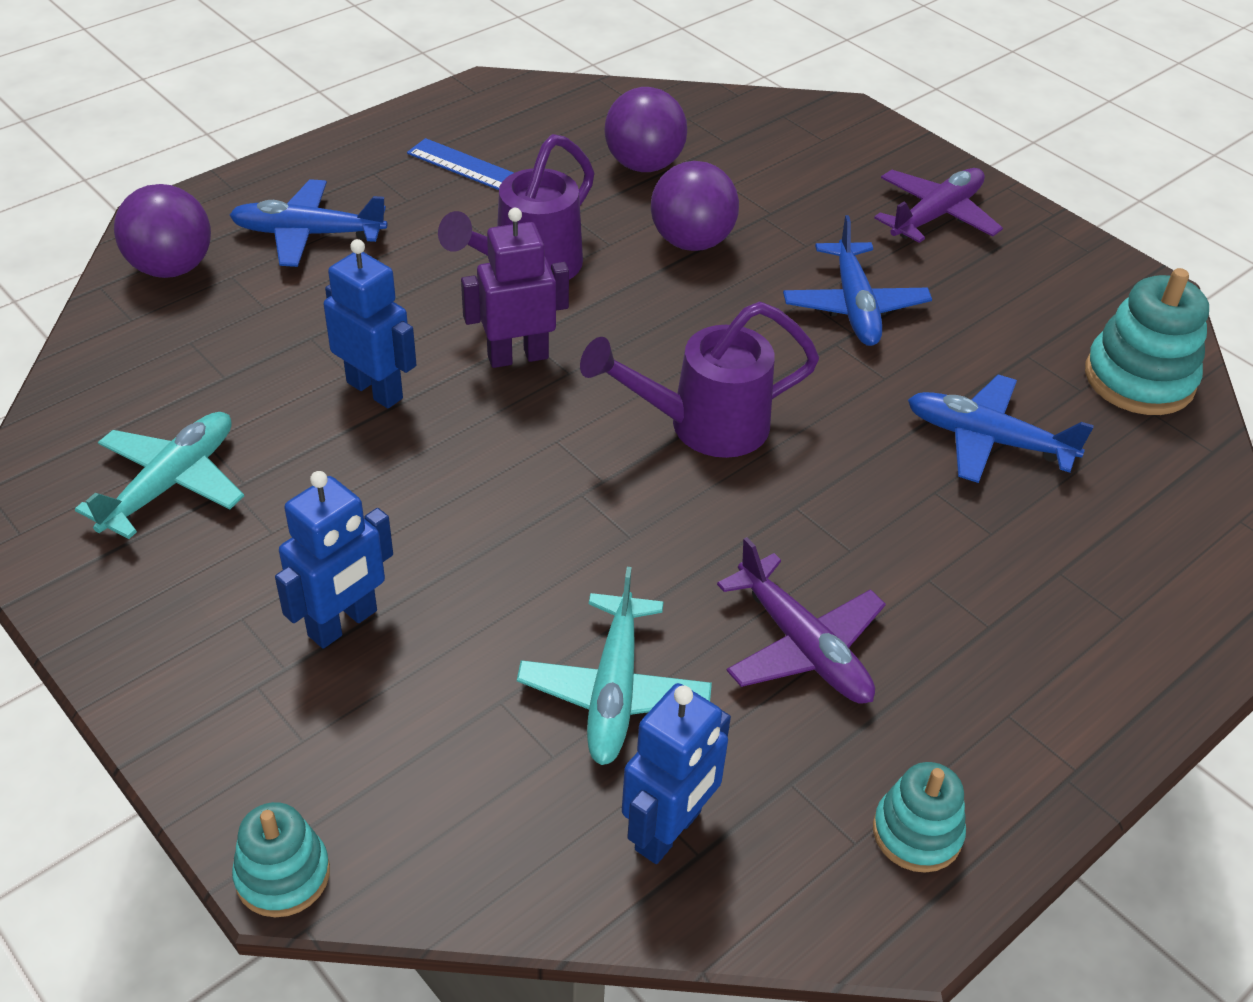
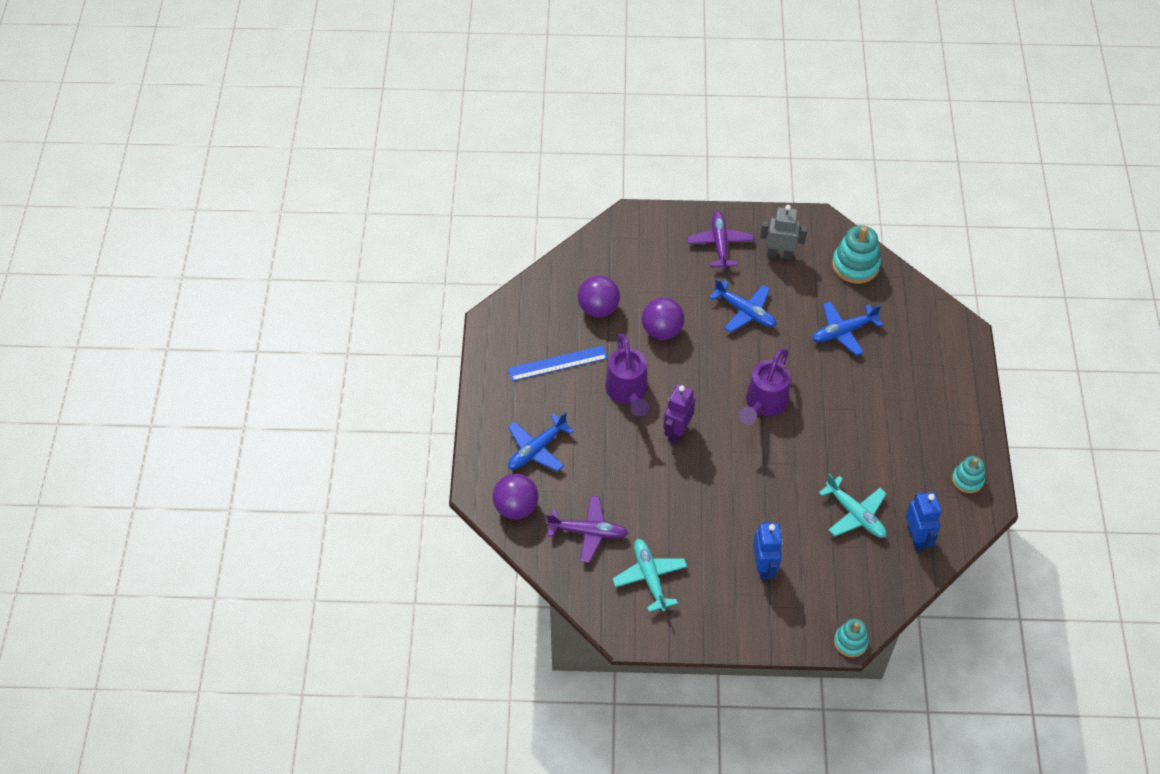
camera: 45 degrees left, 10 degrees up
blue robot [324,239,416,408] -> none
purple plane [717,537,886,703] -> purple plane moved to [546,496,628,563]
none -> grey robot [760,205,808,260]

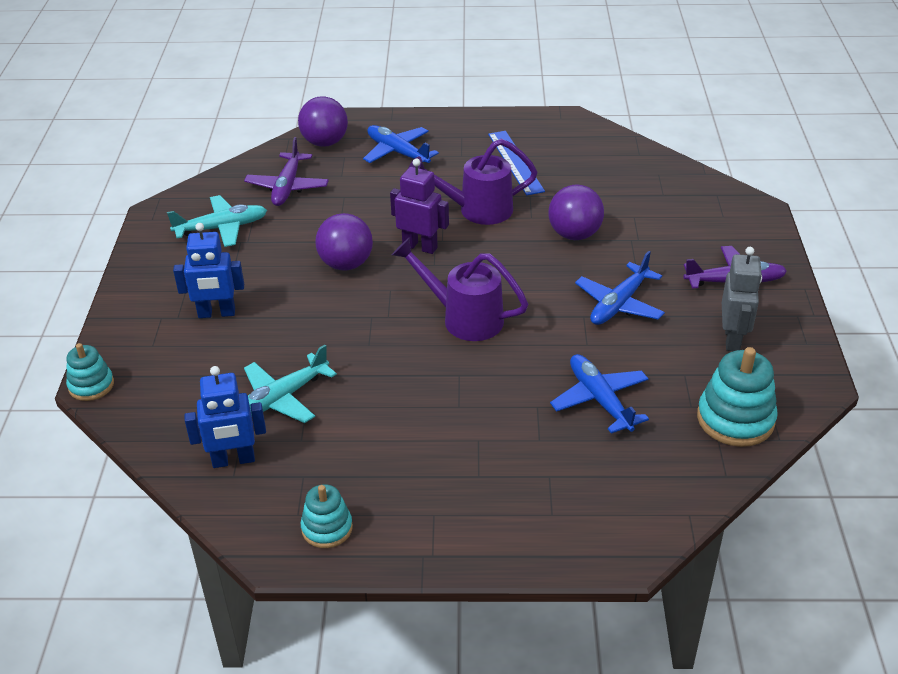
camera: 90 degrees right, 15 degrees down
purple ball [578,275,620,318] -> purple ball moved to [316,213,373,271]

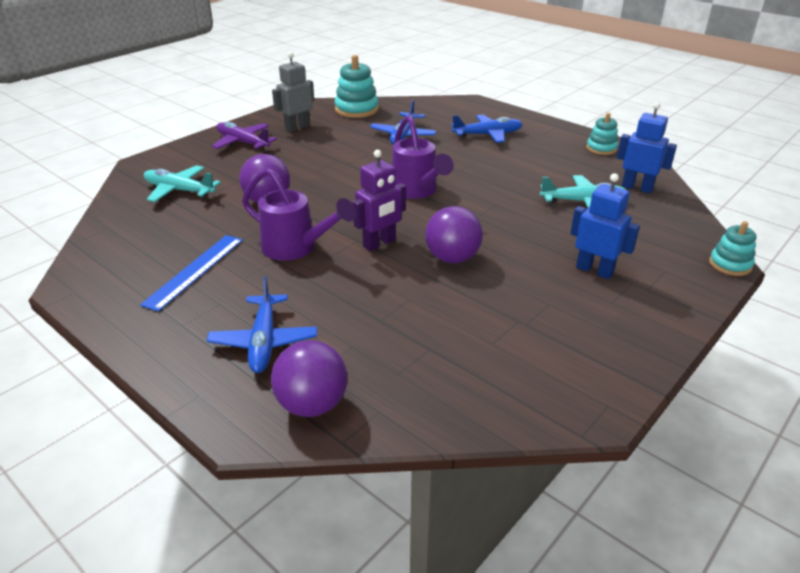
camera: 140 degrees left, 5 degrees down
turquoise plane [167,195,267,247] -> turquoise plane moved to [144,165,221,202]
purple plane [244,137,329,206] -> none
purple robot [390,158,449,254] -> purple robot turned 105 degrees counterclockwise [353,150,406,251]
blue plane [575,251,665,325] -> blue plane moved to [451,115,523,143]

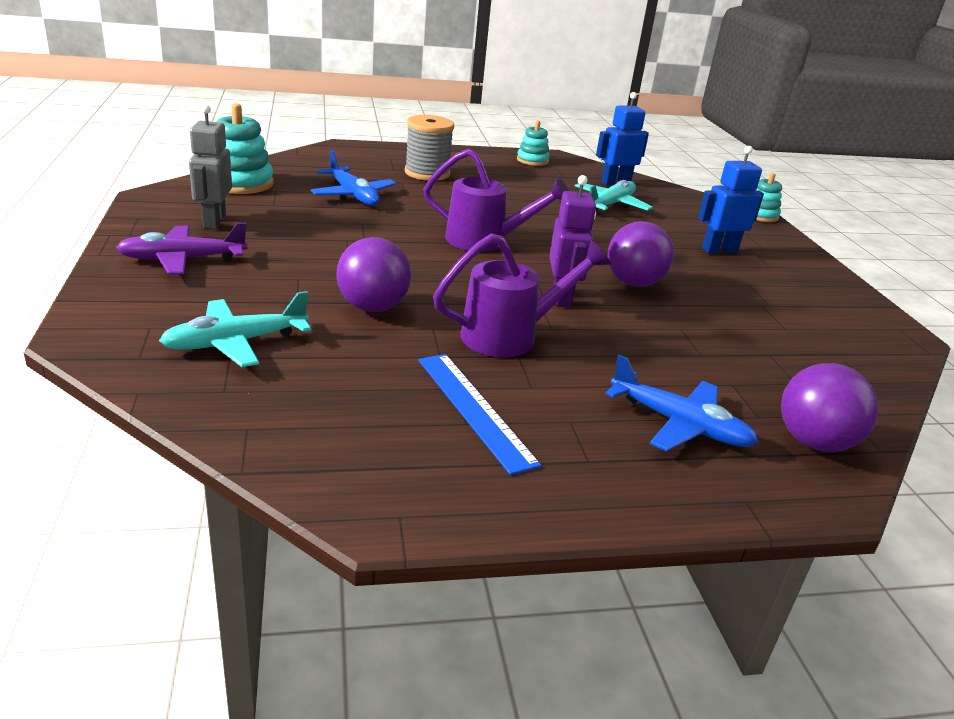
camera: 55 degrees left, 5 degrees down
blue plane [451,115,523,143] -> grey spool [405,115,454,181]

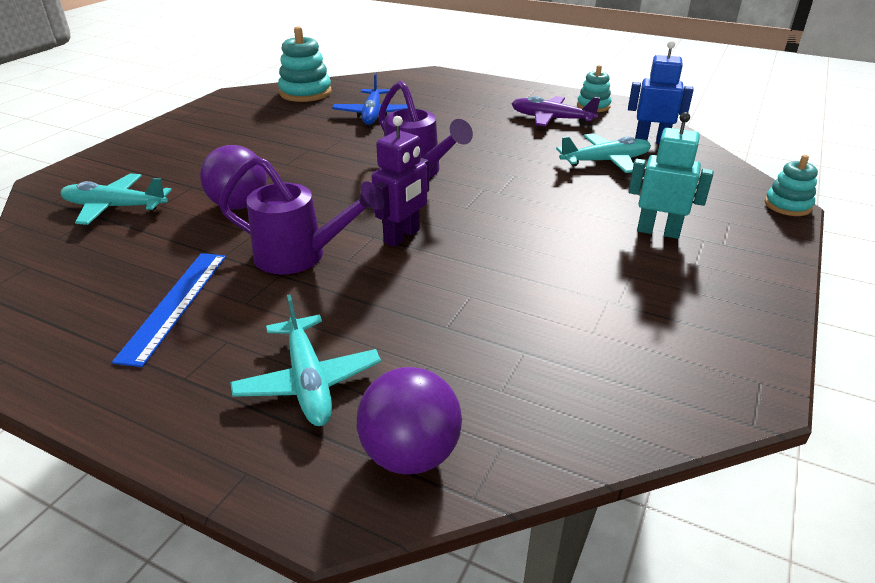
camera: 40 degrees right, 5 degrees up
purple plane [116,223,248,275] -> purple plane moved to [512,96,600,127]
grey robot [189,104,232,229] -> none
grey spool [405,115,454,181] -> none
blue plane [605,355,759,451] -> turquoise plane [230,294,381,426]
purple ball [608,221,674,287] -> none
blue robot [698,146,764,253] -> turquoise robot [628,112,714,239]

